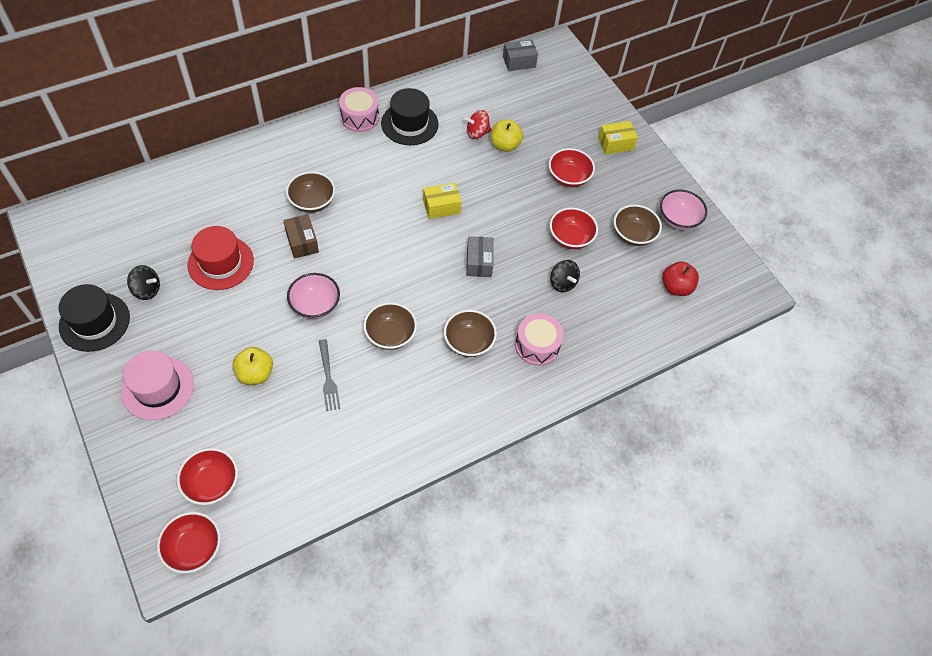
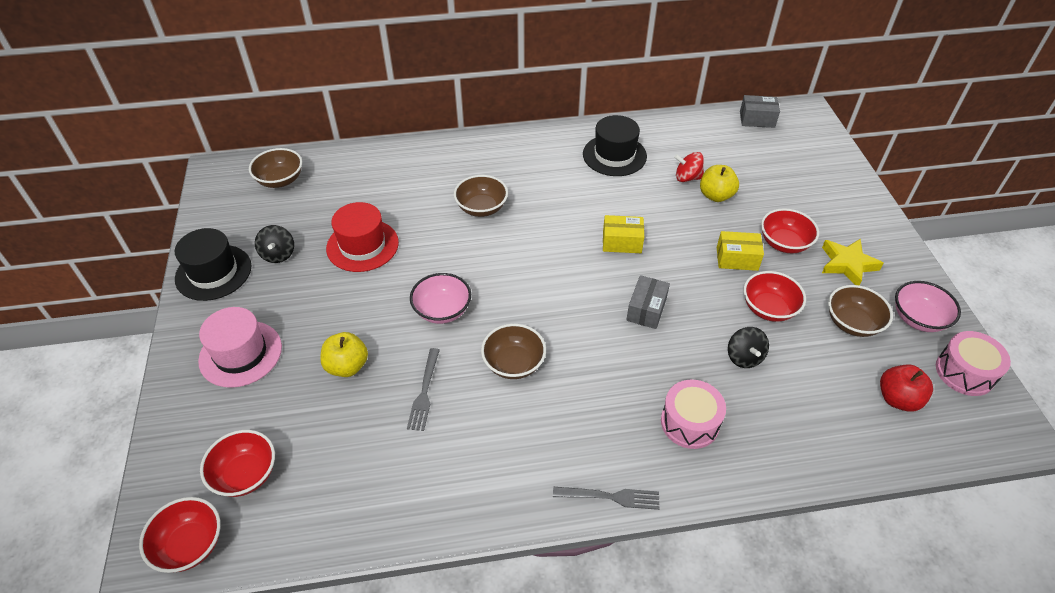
camera: 25 degrees right, 10 degrees down
black spinning top [127,265,160,300] -> black spinning top turned 45 degrees clockwise [255,225,294,263]
brown box [284,214,319,258] -> none
pink drum [339,87,379,132] -> pink drum moved to [936,331,1011,396]
brown bowl [444,310,497,357] -> brown bowl moved to [249,148,302,188]
yellow box [598,121,638,155] -> yellow box moved to [716,231,764,271]
none -> grey fork [553,487,660,510]
none -> yellow star [822,238,884,285]

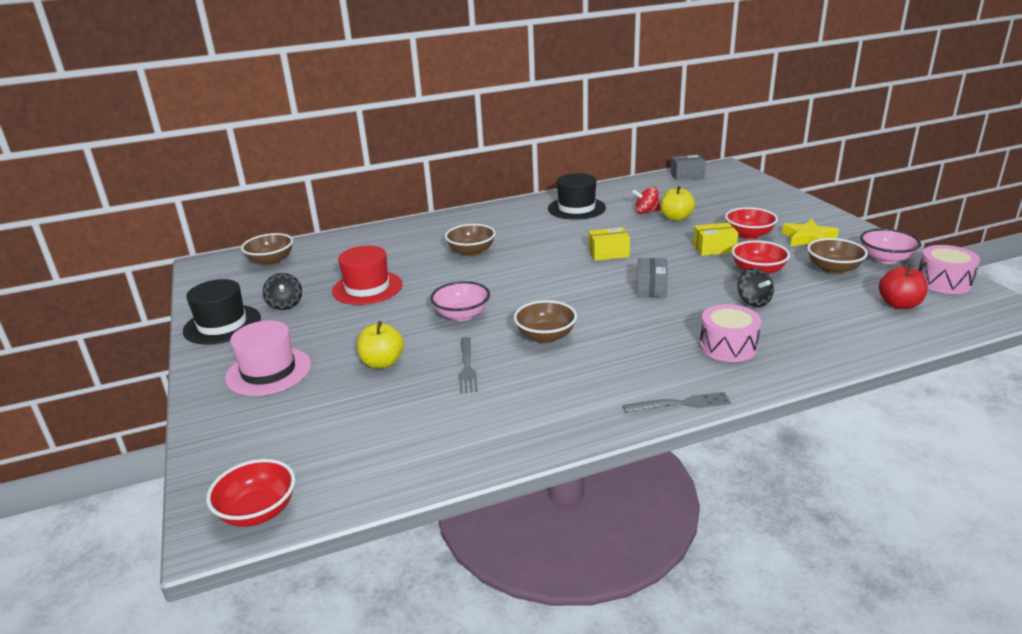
camera: 10 degrees left, 20 degrees down
red bowl [200,430,275,497] -> none

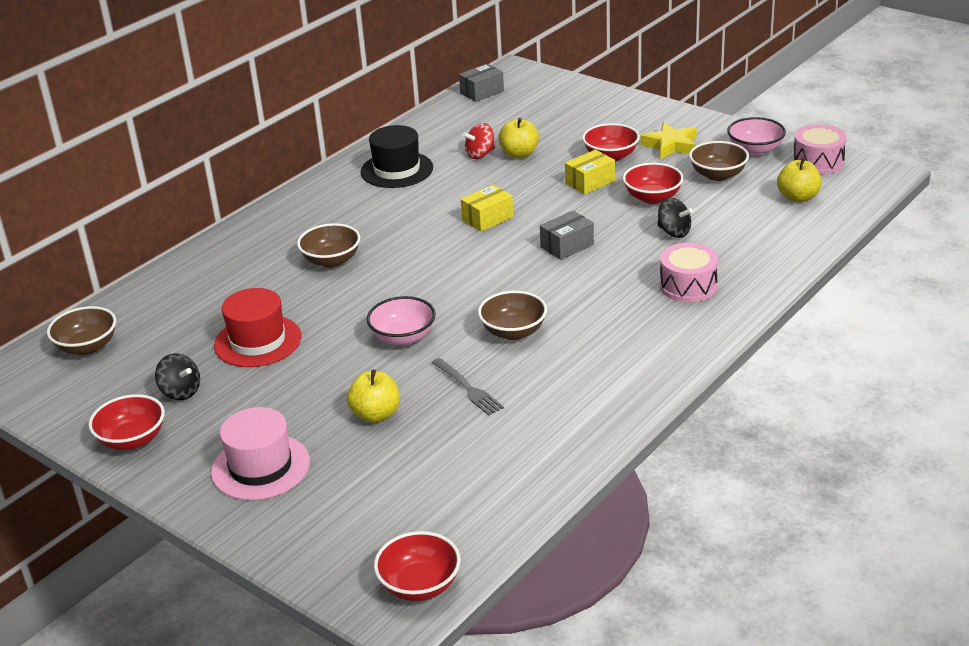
camera: 30 degrees left, 5 degrees up
black hat [183,279,261,344] -> red bowl [88,394,165,450]
grey fork [623,392,731,412] -> none
grey box [637,258,668,297] -> grey box turned 75 degrees clockwise [540,211,594,260]
red apple [879,264,928,309] -> yellow apple [777,157,822,203]

